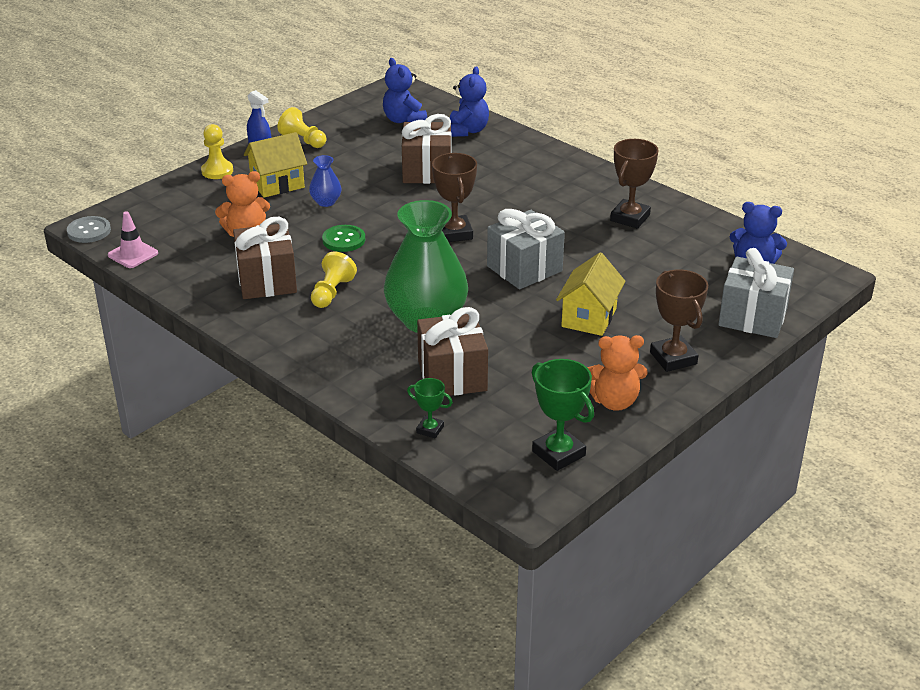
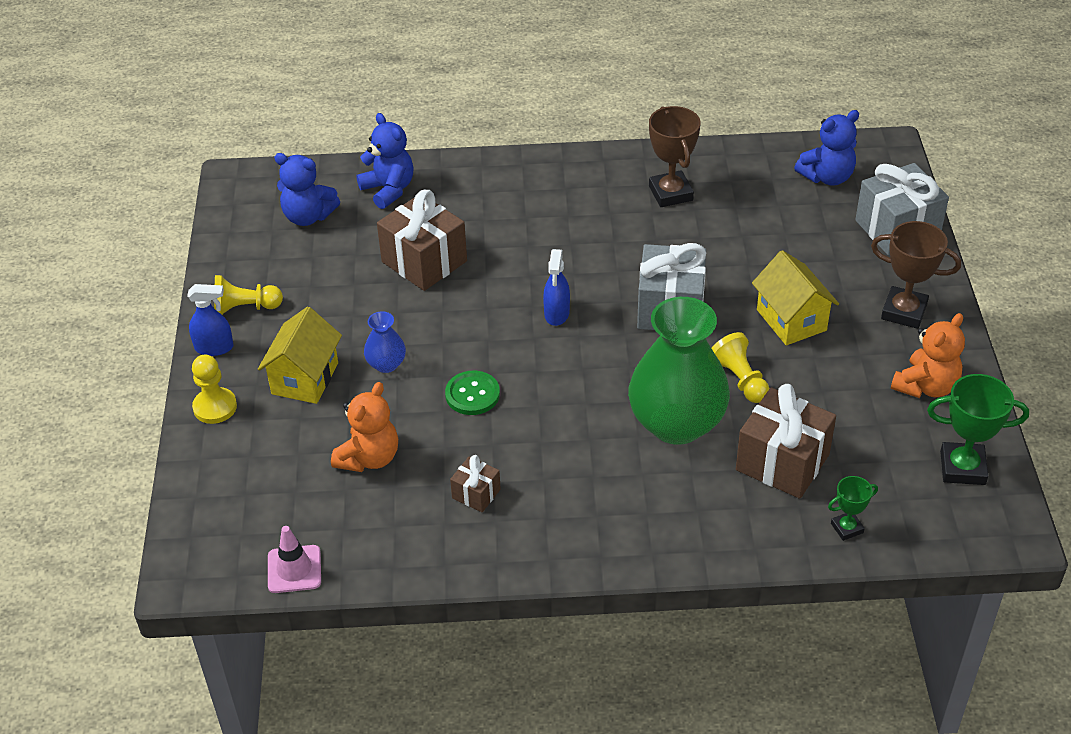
camera: 45 degrees left, 10 degrees up
grey button [67,216,111,243] -> none
brown gift [233,217,297,299] -> brown gift [450,455,501,512], size x0.50
yellow pawn [311,252,357,308] -> yellow pawn moved to [711,332,770,403]
brown trophy [432,153,477,242] -> blue spray bottle [543,249,570,326]

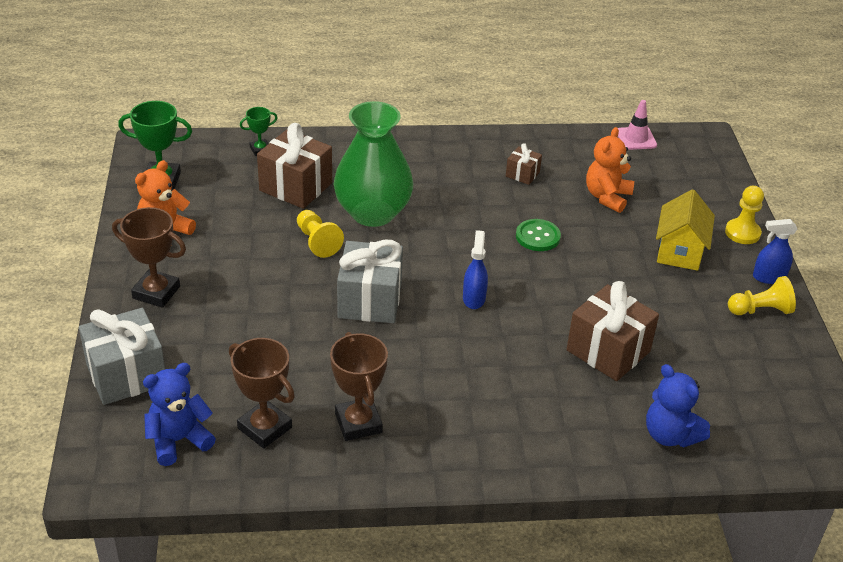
camera: 175 degrees right, 5 degrees down
blue teddy bear [274,153,340,226] -> none
blue vase [364,311,406,373] -> none
yellow house [752,250,839,345] -> none
none -> brown trophy [229,338,295,448]

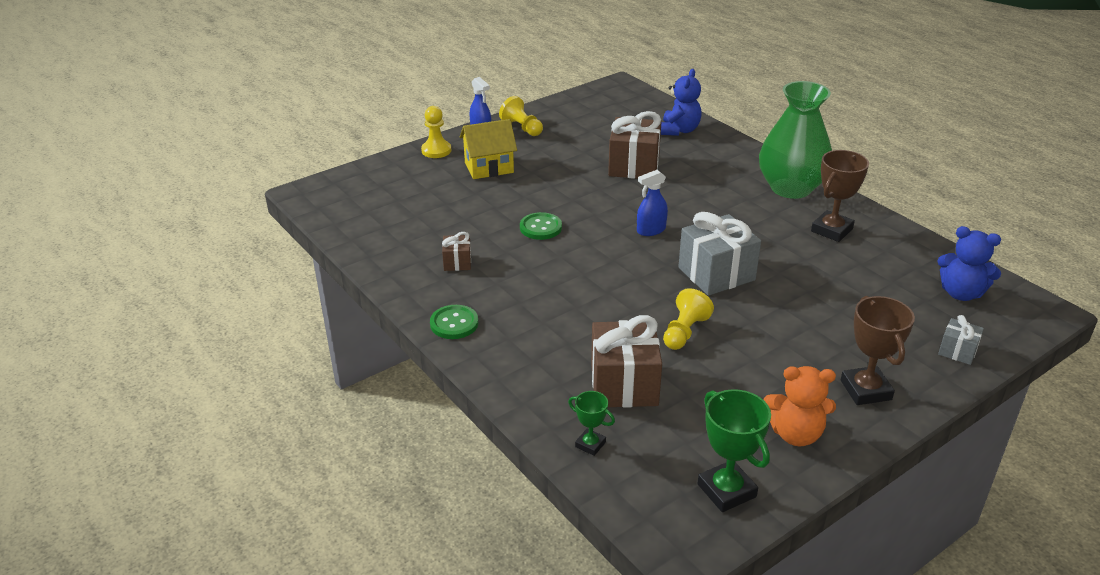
camera: 120 degrees left, 5 degrees down
grey gift [79,308,165,405] -> grey gift [938,315,984,365], size x0.50
brown trophy [229,338,295,448] -> none
green vase [333,101,414,227] -> green vase moved to [759,81,832,199]
orange teddy bear [586,127,634,213] -> none
pink traffic cone [618,100,657,150] -> none
none -> green button [430,305,478,339]

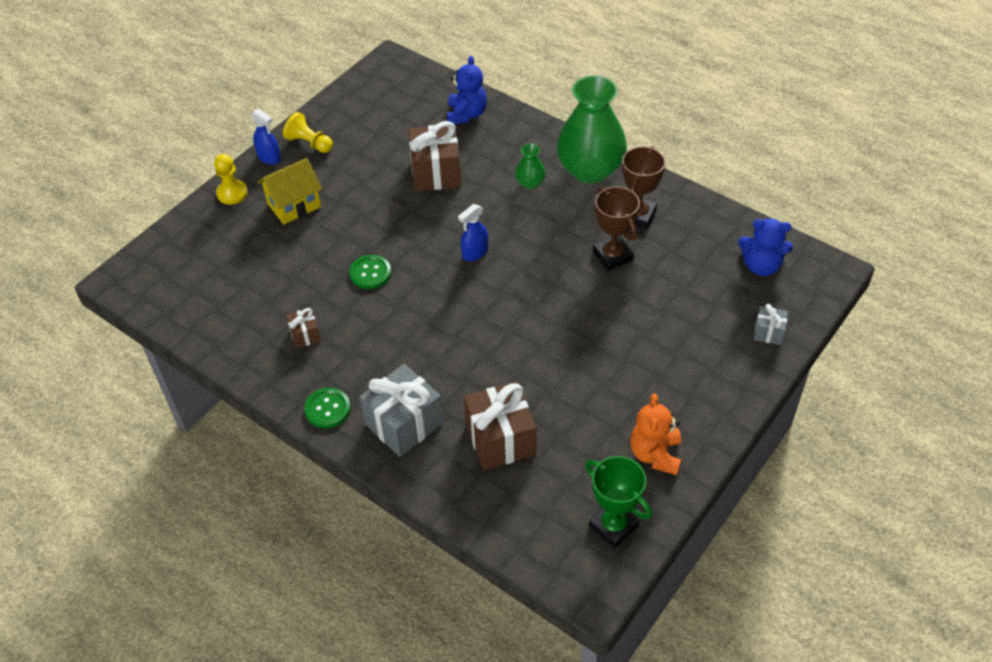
camera: 15 degrees left, 15 degrees up
green trophy [568,391,615,456] -> none
yellow pawn [663,288,714,350] -> none
grey gift [678,212,761,296] -> grey gift moved to [359,364,443,457]
orange teddy bear [764,366,836,446] -> orange teddy bear turned 105 degrees clockwise [630,394,681,475]
brown trophy [841,296,915,405] -> brown trophy moved to [593,187,640,271]
none -> green vase [515,143,546,189]

